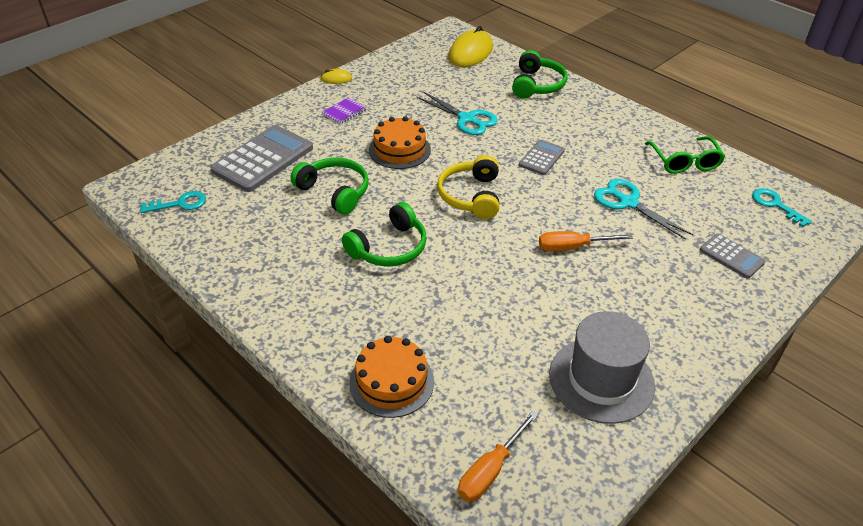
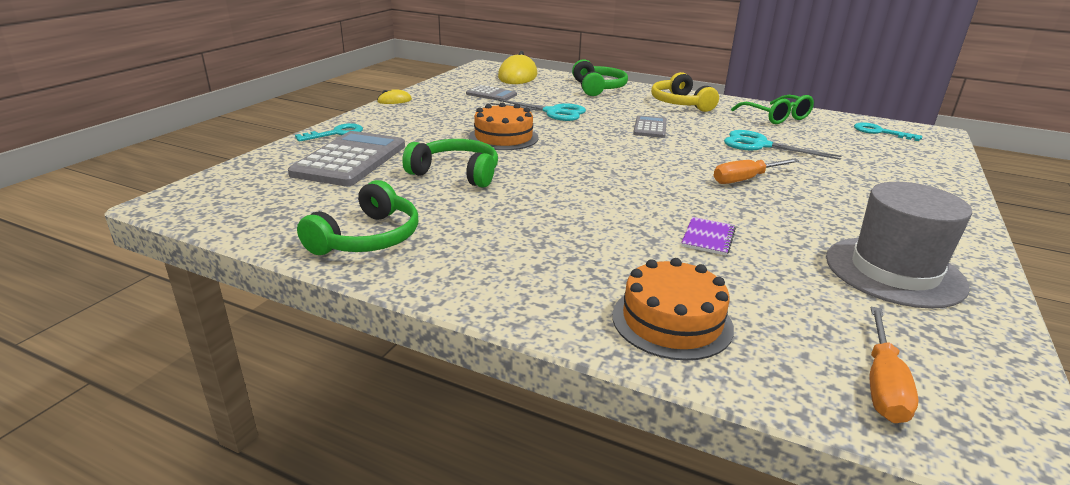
camera: 20 degrees left, 15 degrees down
turquoise key [140,191,206,213] -> turquoise key moved to [295,123,363,142]
purple notebook [322,97,367,124] -> purple notebook moved to [681,217,736,255]
green headphones [342,202,427,267] -> green headphones moved to [297,180,418,255]
yellow headphones [437,155,499,219] -> yellow headphones moved to [651,72,719,112]
grey calculator [700,233,766,278] -> grey calculator moved to [466,85,517,101]

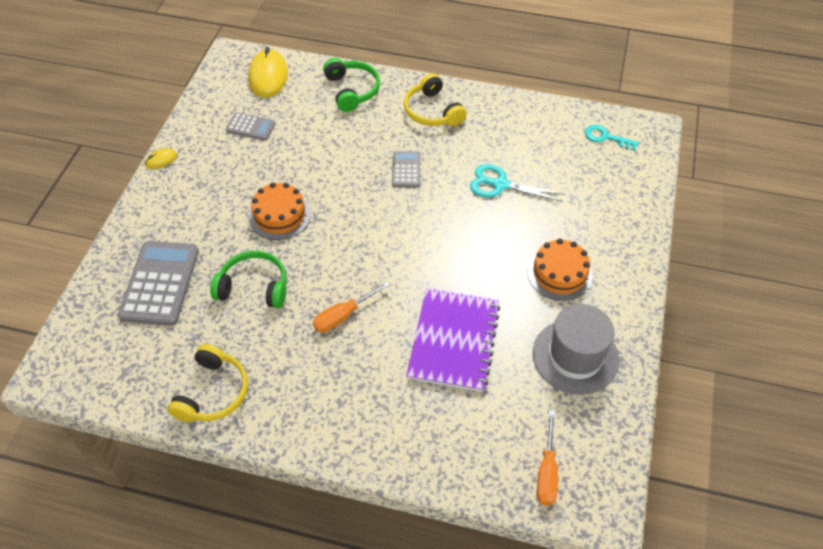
camera: 10 degrees left, 25 degrees up
turquoise key [295,123,363,142] -> none
green headphones [297,180,418,255] -> yellow headphones [168,344,248,422]
turquoise scissors [490,99,586,121] -> none
orange cake [612,258,734,361] -> orange cake moved to [527,239,593,301]
purple notebook [681,217,736,255] -> purple notebook [406,288,500,392], size x2.42
orange screwdriver [714,158,799,184] -> orange screwdriver moved to [313,281,390,333]
green glasses [731,95,814,124] -> none

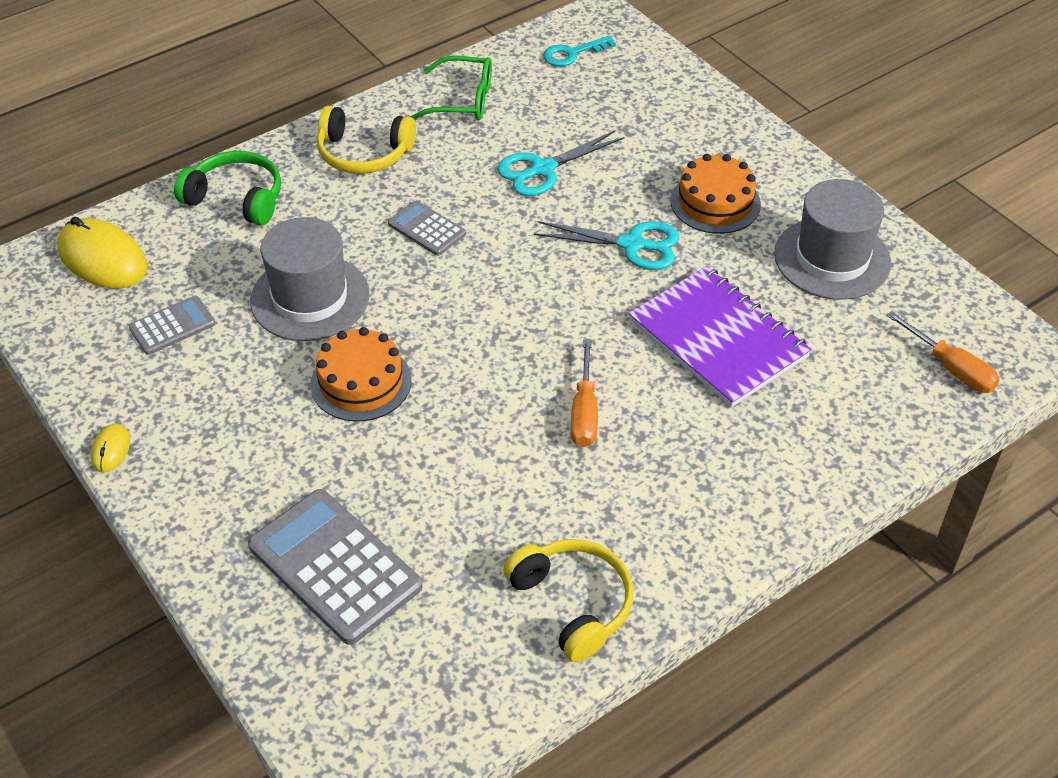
camera: 50 degrees left, 5 degrees down
green headphones [210,251,287,308] -> none
none -> grey hat [250,217,370,341]
none -> green glasses [410,56,492,121]
none -> turquoise scissors [534,221,679,270]

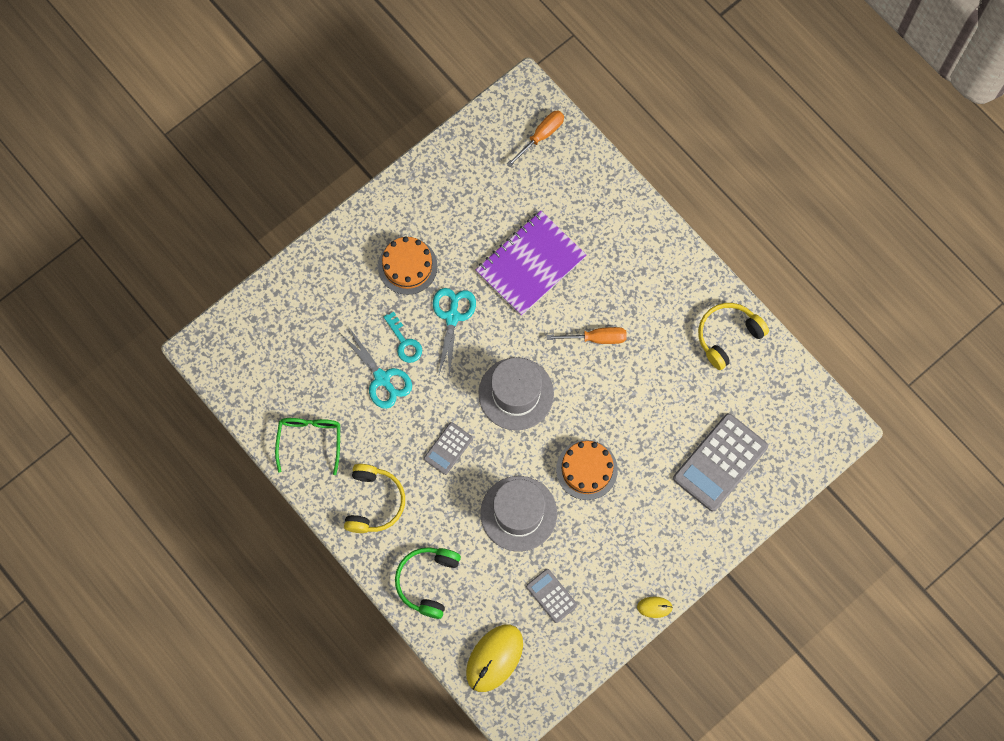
camera: 95 degrees left, 25 degrees up
turquoise key [543,35,616,67] -> turquoise key moved to [384,312,422,363]
grey hat [774,179,891,300] -> grey hat moved to [479,357,554,430]

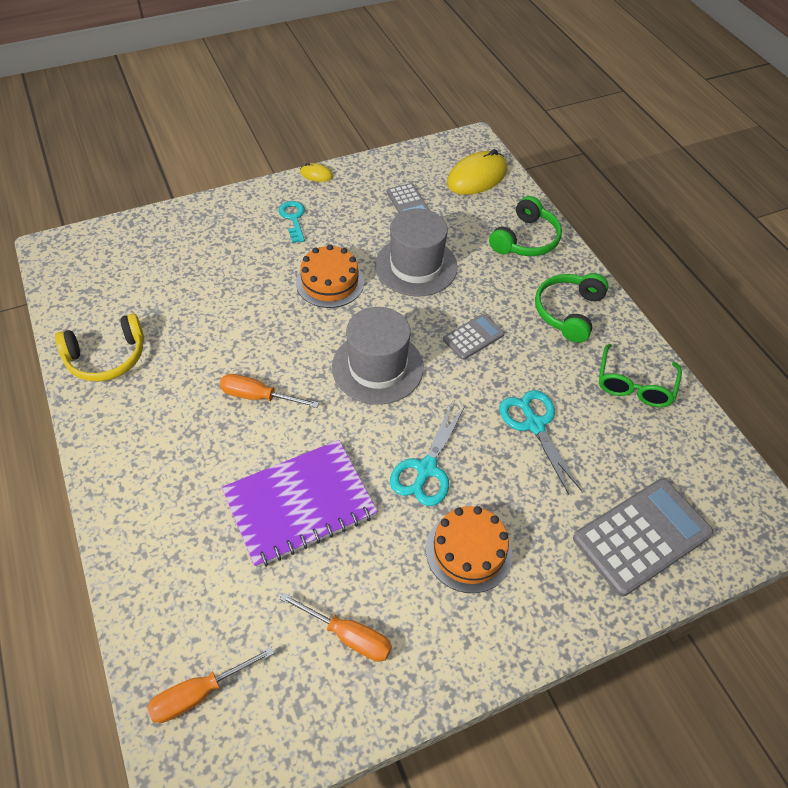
camera: 165 degrees left, 20 degrees down
yellow headphones [344,464,405,533] -> green headphones [535,273,609,343]
turquoise key [384,312,422,363] -> turquoise key moved to [278,201,305,243]
grey calculator [673,413,768,511] -> grey calculator moved to [573,479,714,597]
none -> orange screwdriver [280,592,392,662]

